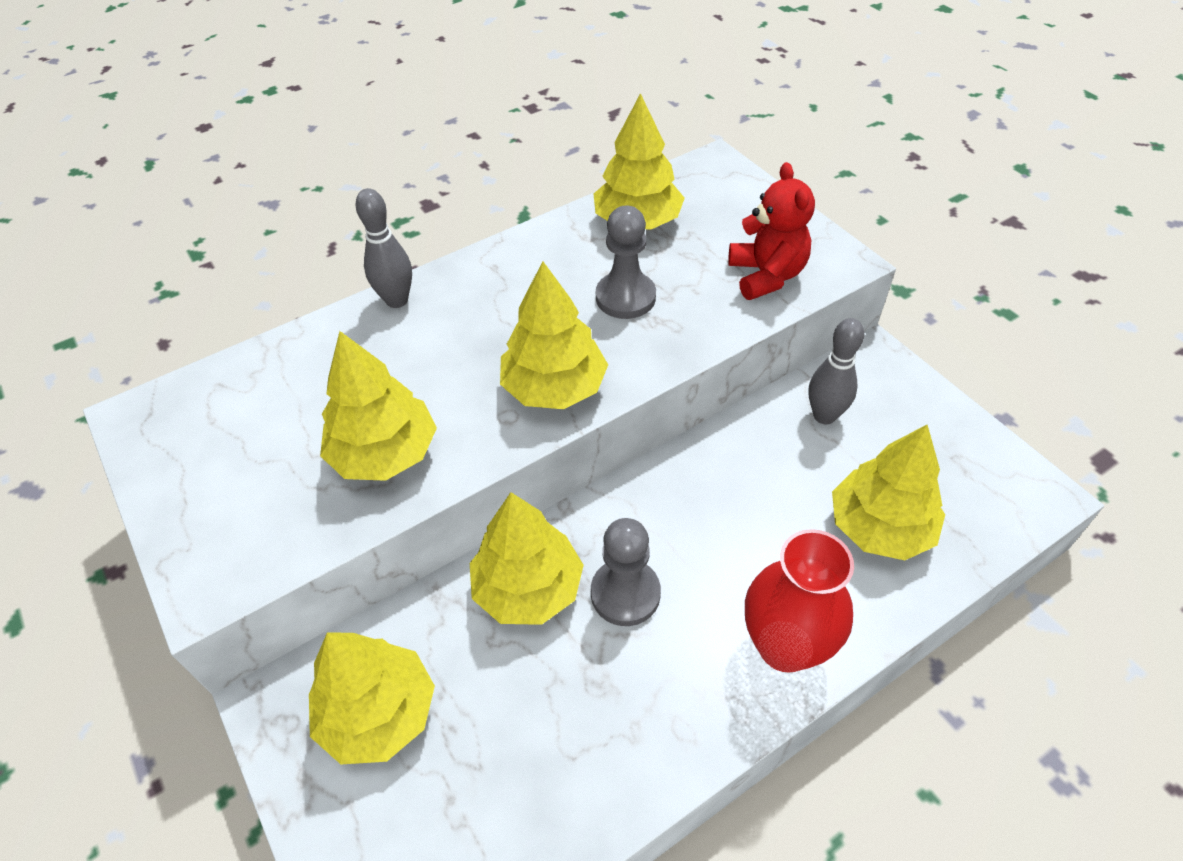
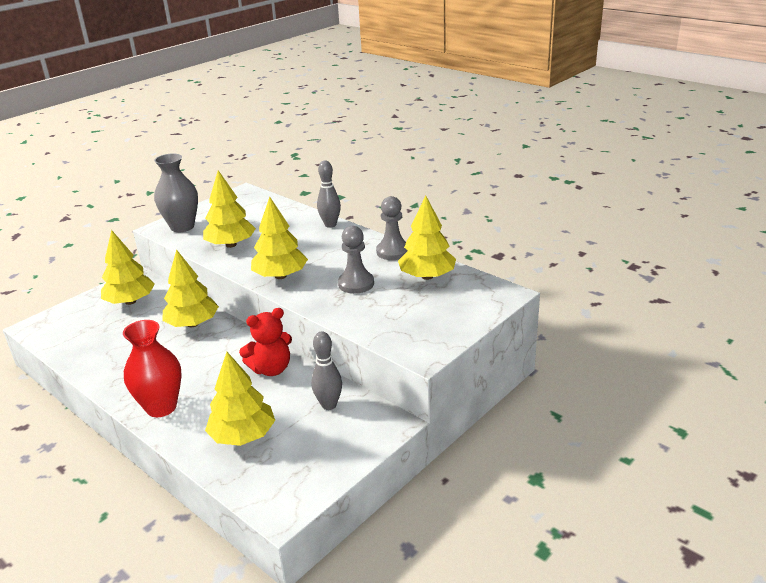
camera: 75 degrees right, 20 degrees down
grey pawn [591,518,661,626] -> grey pawn moved to [376,196,408,260]
red teddy bear [728,162,815,300] -> red teddy bear moved to [239,308,292,376]
none -> grey vase [154,153,198,232]

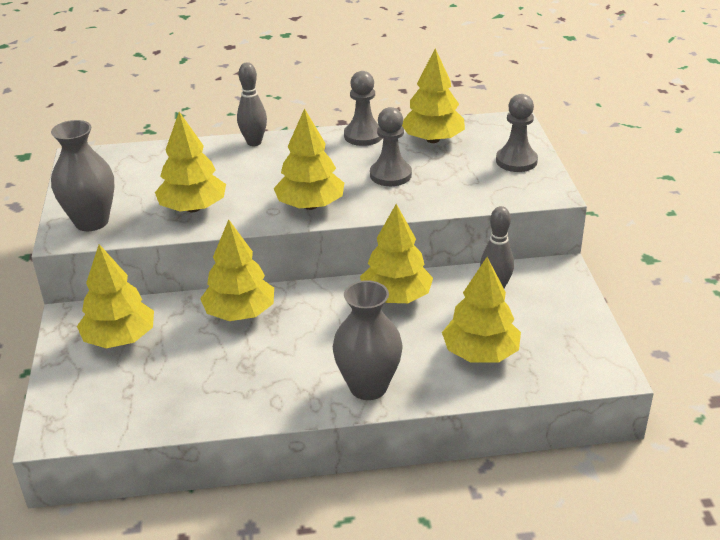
camera: 50 degrees left, 5 degrees up
red vase [123,320,182,417] -> grey vase [333,280,403,400]
red teddy bear [239,308,292,376] -> yellow tree [360,204,433,303]
none -> grey pawn [496,94,538,172]

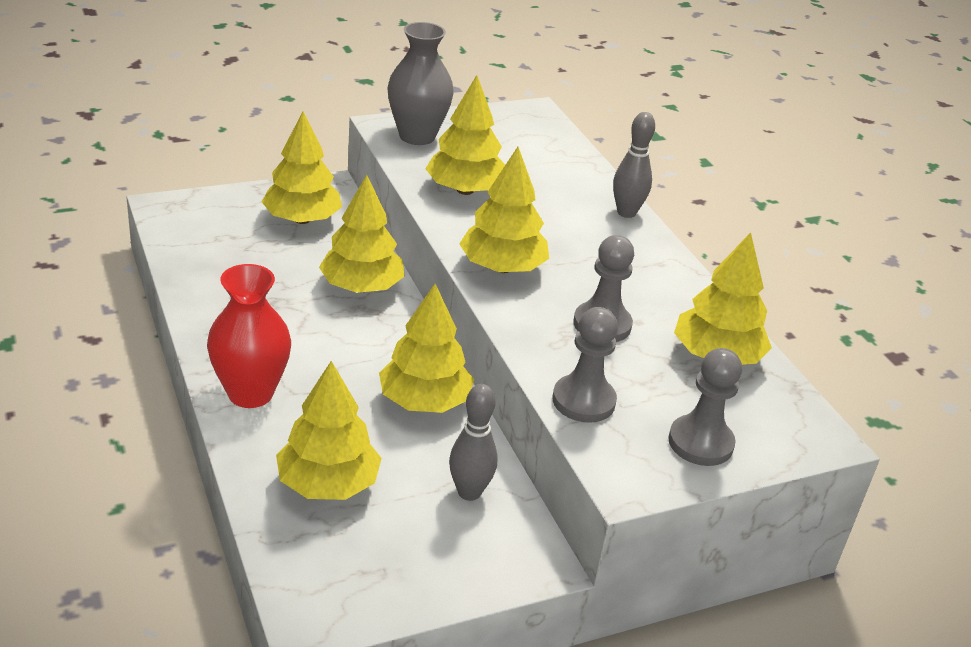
camera: 70 degrees right, 0 degrees up
grey vase [333,280,403,400] -> red vase [207,264,291,408]
grey pawn [344,71,382,146] -> grey pawn moved to [552,307,618,423]

